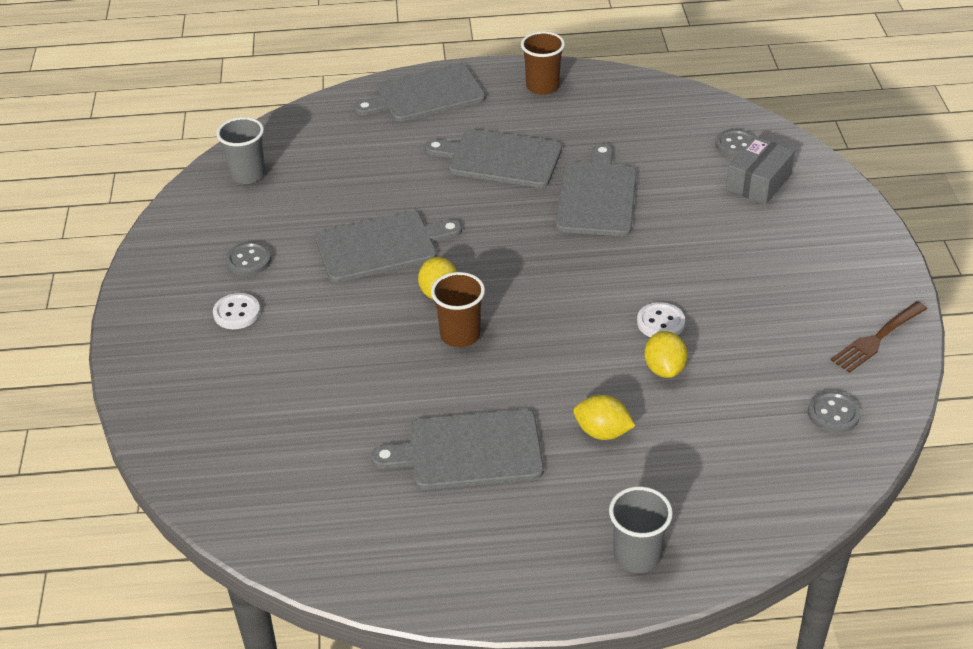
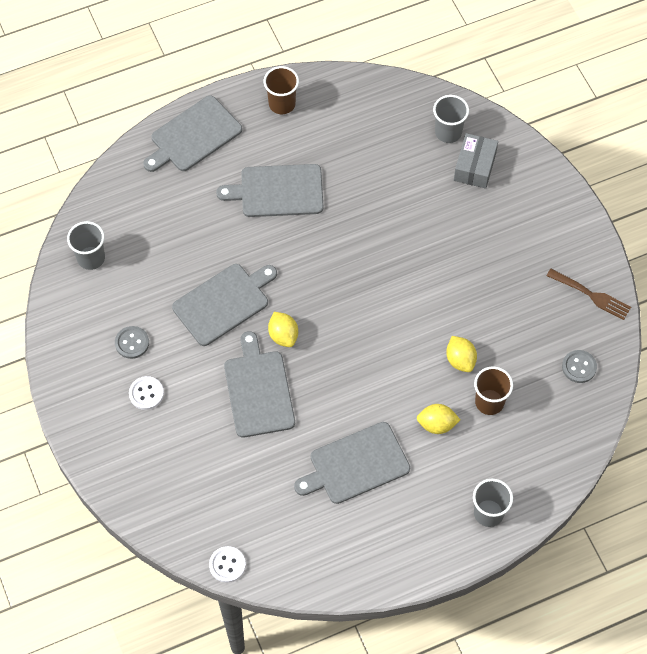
camera: 20 degrees left, 20 degrees up
brown cup [431,272,485,347] -> brown cup moved to [474,367,513,415]
grey cutting board [555,144,637,236] -> grey cutting board moved to [224,331,295,438]
white button [637,302,685,337] -> white button moved to [209,546,246,583]
grey button [715,129,755,158] -> grey cup [433,95,469,143]
brown fork [831,301,927,373] -> brown fork turned 90 degrees counterclockwise [546,269,631,320]

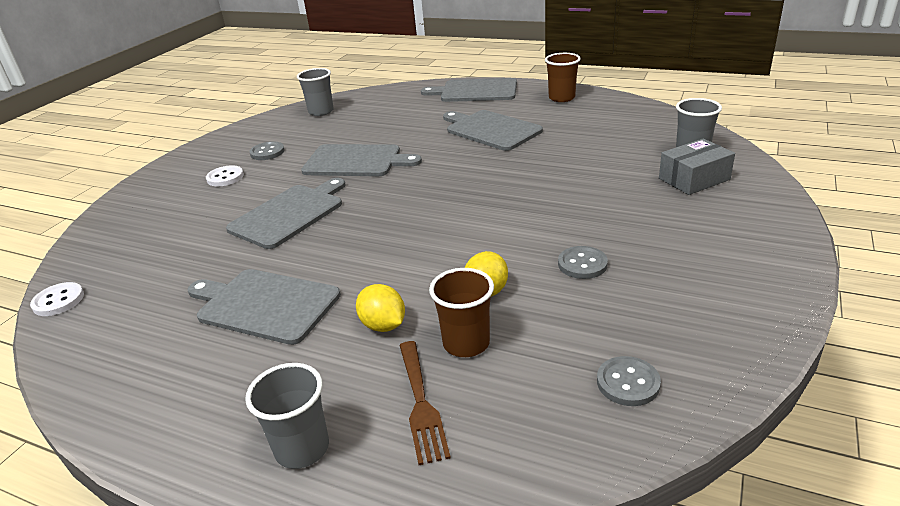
camera: 50 degrees right, 30 degrees down
yellow lemon [268,312,298,347] -> none
brown fork [546,269,631,320] -> brown fork moved to [399,341,451,465]
none -> grey button [558,246,608,279]

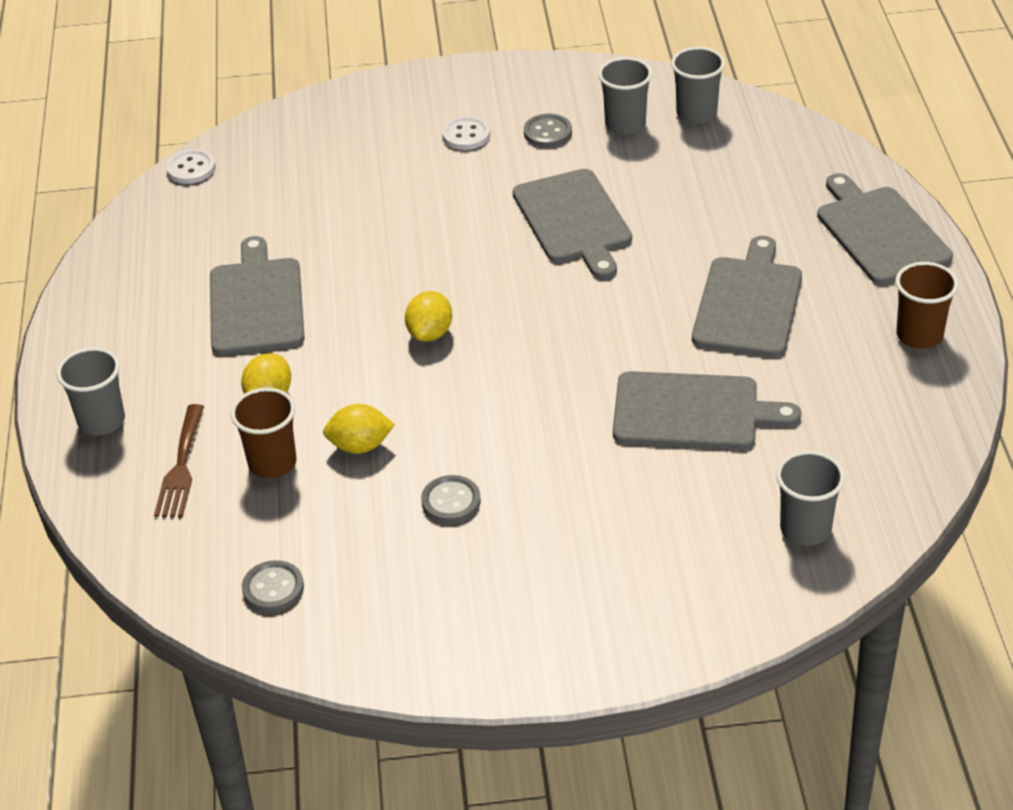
camera: 60 degrees right, 10 degrees up
grey cutting board [226,178,346,249] -> grey cutting board moved to [613,371,801,449]
brown fork [399,341,451,465] -> brown fork turned 45 degrees counterclockwise [154,404,204,517]
grey box [659,139,735,195] -> none
none -> yellow lemon [405,291,452,342]
none -> grey cup [598,57,652,135]

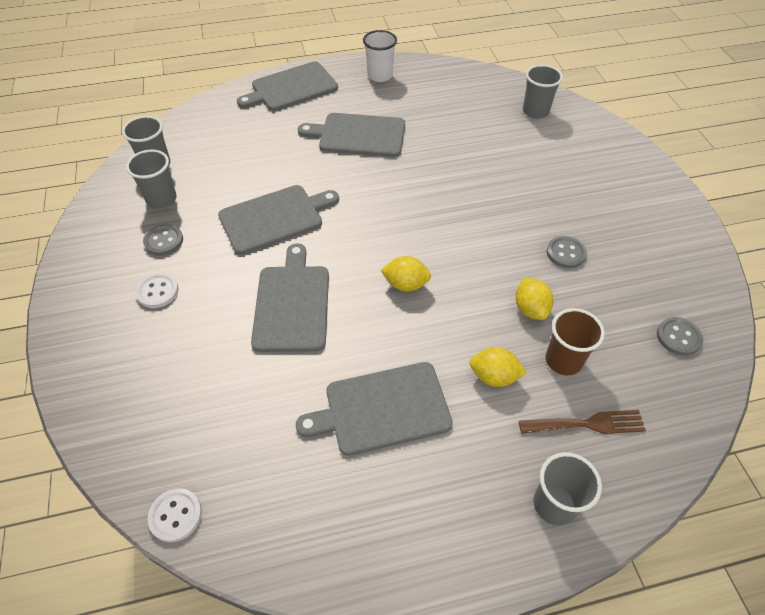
camera: 100 degrees left, 10 degrees up
grey cutting board [613,371,801,449] -> grey cutting board moved to [251,243,329,352]
brown cup [895,262,959,349] -> white cup [363,30,397,82]

